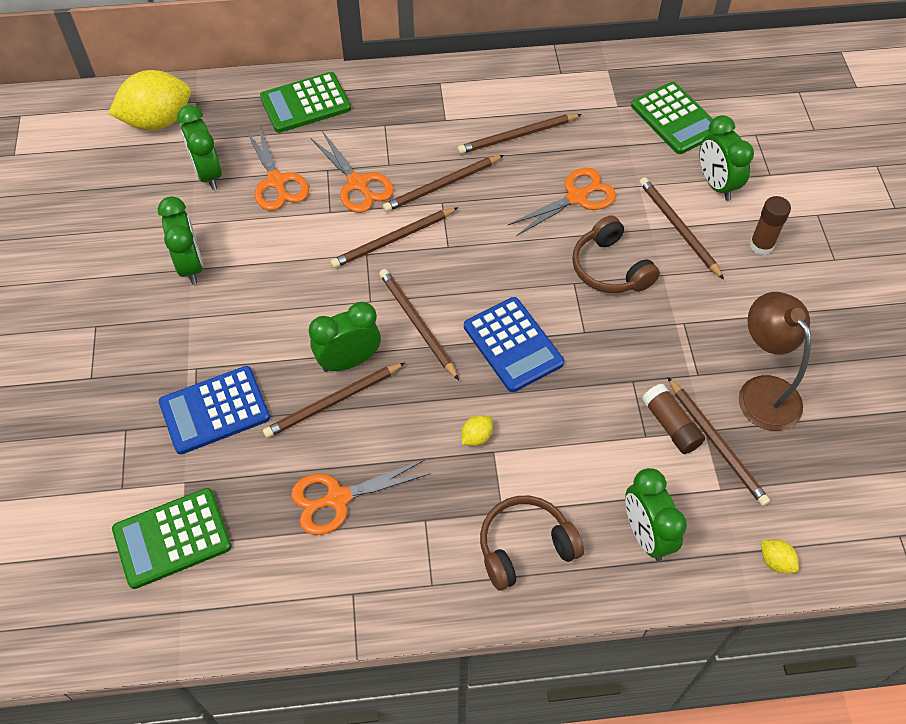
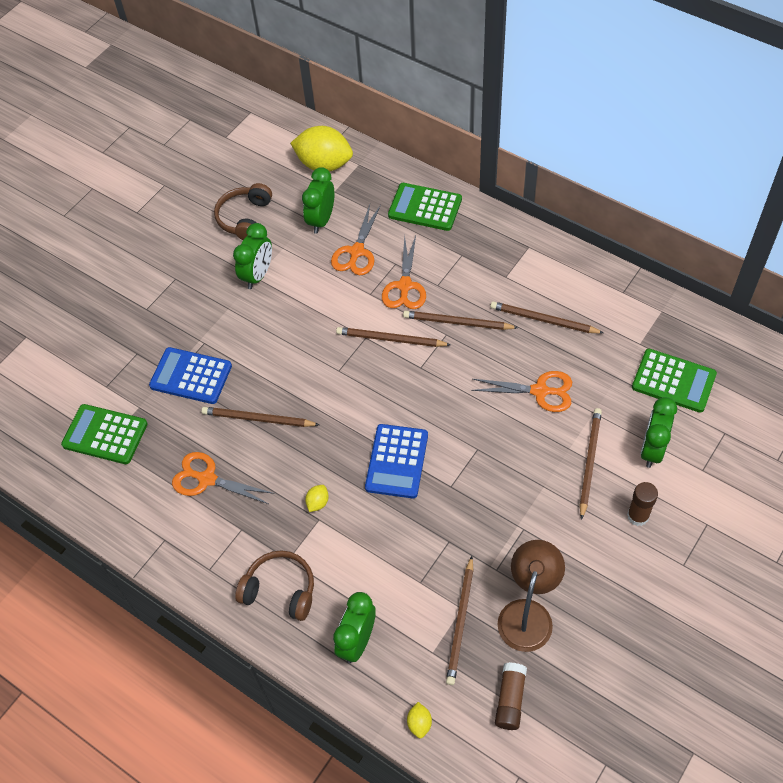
camera: 45 degrees right, 0 degrees up
green clock [309,302,381,372] -> none
brown pencil [379,269,459,380] -> none
yellow lemon [462,415,493,446] -> yellow lemon turned 60 degrees counterclockwise [305,485,329,512]
brown headphones [572,215,660,293] -> brown headphones moved to [214,183,272,240]
green calculator [631,82,713,154] -> green calculator turned 75 degrees counterclockwise [632,349,717,413]
brown glue stick [642,384,705,454] -> brown glue stick moved to [495,662,527,730]

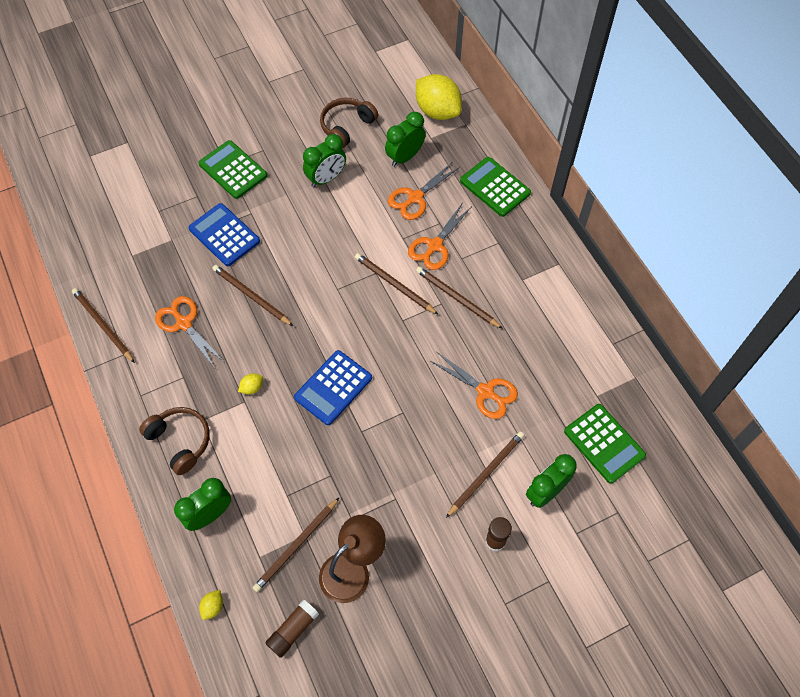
camera: 25 degrees right, 5 degrees up
green calculator [61,404,148,464] -> green calculator moved to [199,140,267,199]
brown pencil [490,301,604,334] -> brown pencil moved to [72,288,135,363]

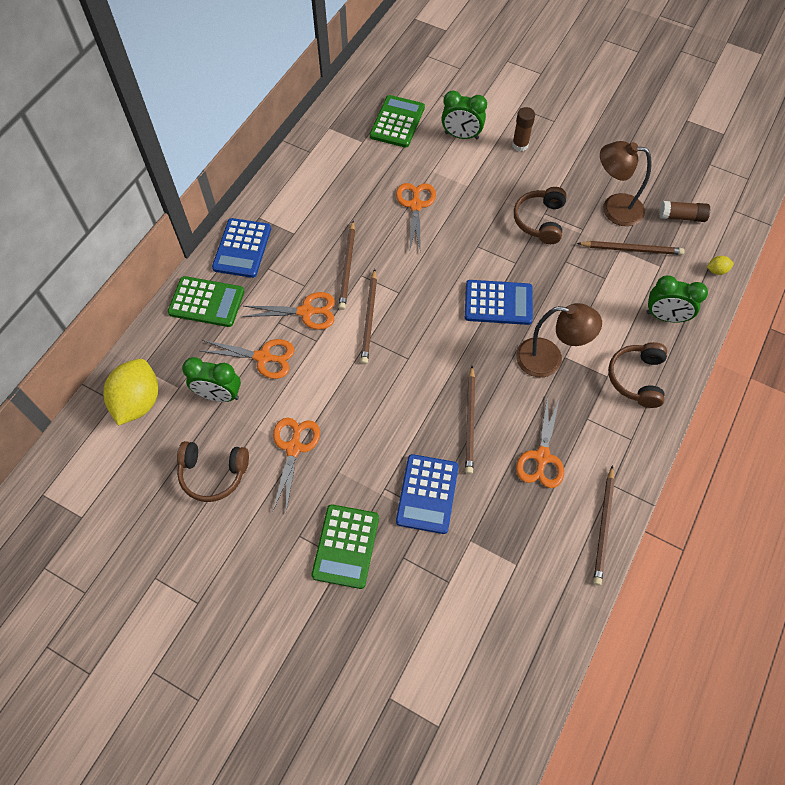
camera: 125 degrees left, 0 degrees up
yellow lemon [238,373,263,394] -> brown lamp [516,303,602,378]
green clock [303,134,346,187] -> orange scissors [273,417,320,511]
brown pencil [446,431,524,518] -> none
green calculator [460,157,531,217] -> green calculator turned 90 degrees counterclockwise [168,276,244,327]
none -> blue calculator [212,218,271,278]
none -> brown headphones [514,187,567,244]

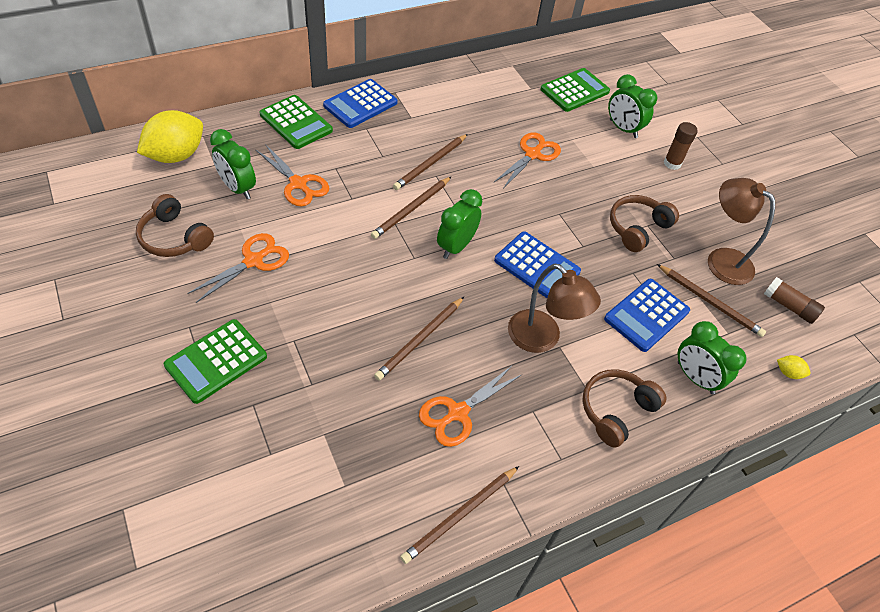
camera: 30 degrees right, 10 degrees down
orange scissors [243,292,335,330] -> none
blue calculator [396,454,459,534] -> blue calculator moved to [604,279,690,352]
none -> green clock [437,189,483,259]

